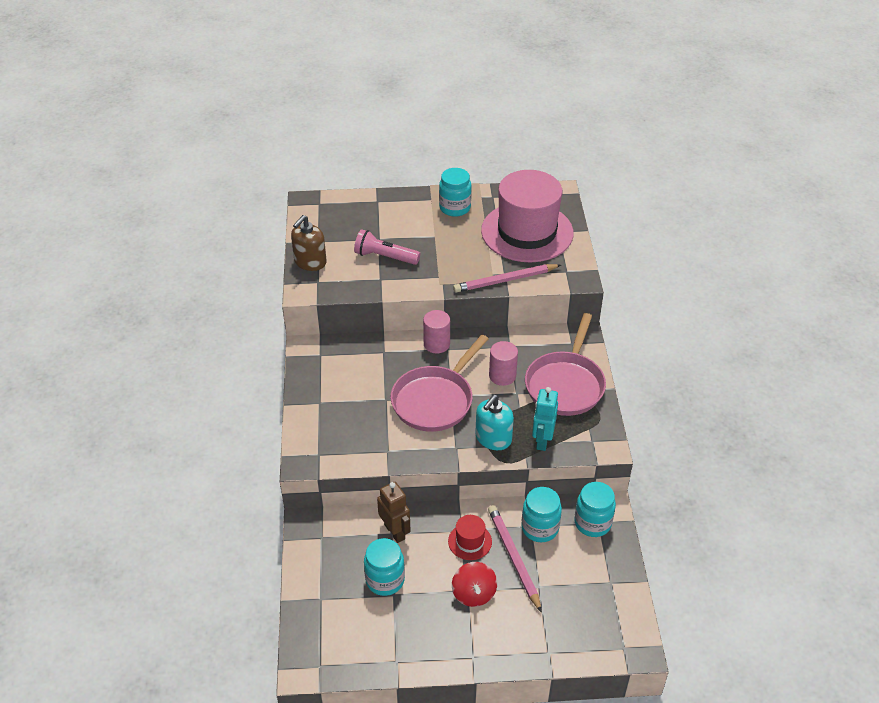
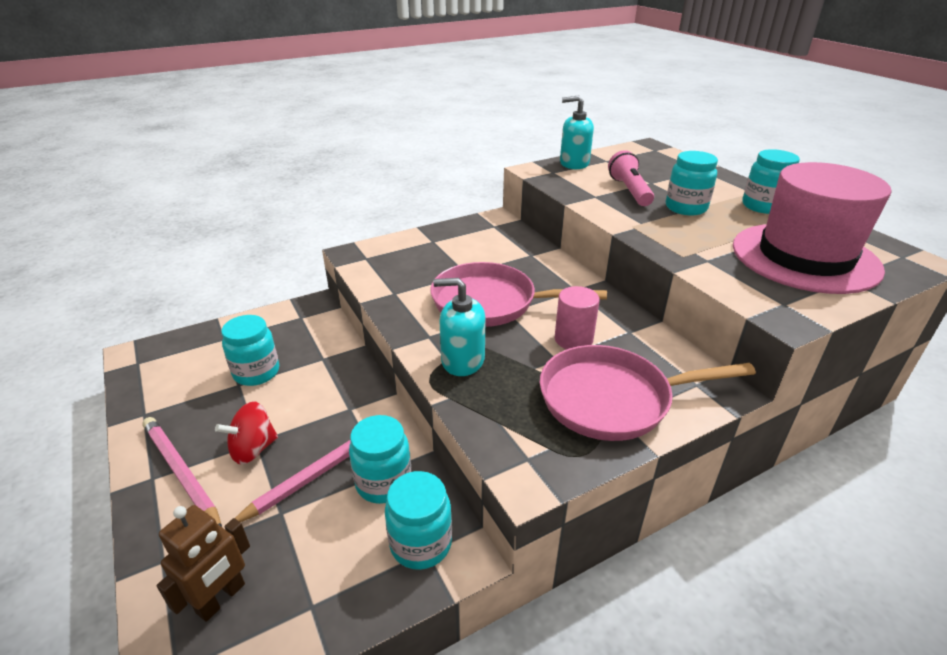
camera: 65 degrees right, 10 degrees down
brown soap dispenser [291,215,327,271] -> turquoise soap dispenser [560,95,594,169]
brown robot [377,482,411,543] -> brown robot moved to [156,505,250,622]
pink cylinder [423,310,450,353] -> none
red hat [448,515,492,560] -> none
pink pencil [453,264,561,293] -> pink pencil moved to [142,417,222,527]
turquoise robot [532,387,558,451] -> none
none -> turquoise jar [666,151,718,216]

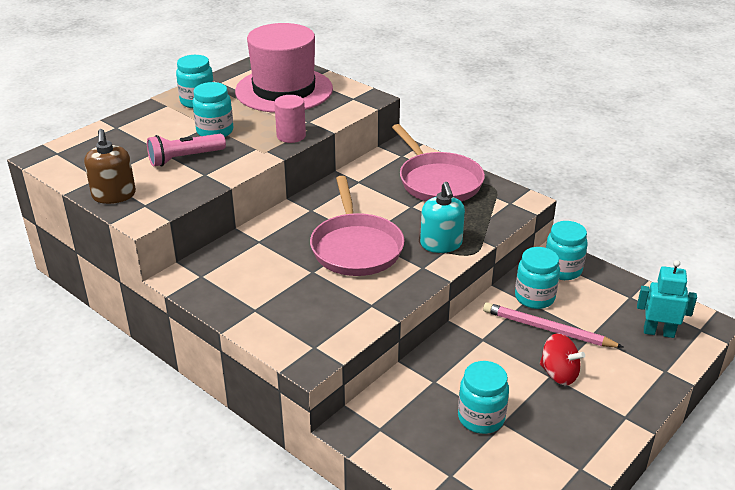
camera: 110 degrees left, 0 degrees up
pink pencil [142,417,222,527] -> none
brown robot [156,505,250,622] -> turquoise robot [637,260,697,338]
pink cylinder [555,286,600,349] -> pink cylinder moved to [274,95,306,143]
turquoise soap dispenser [560,95,594,169] -> brown soap dispenser [84,129,136,204]

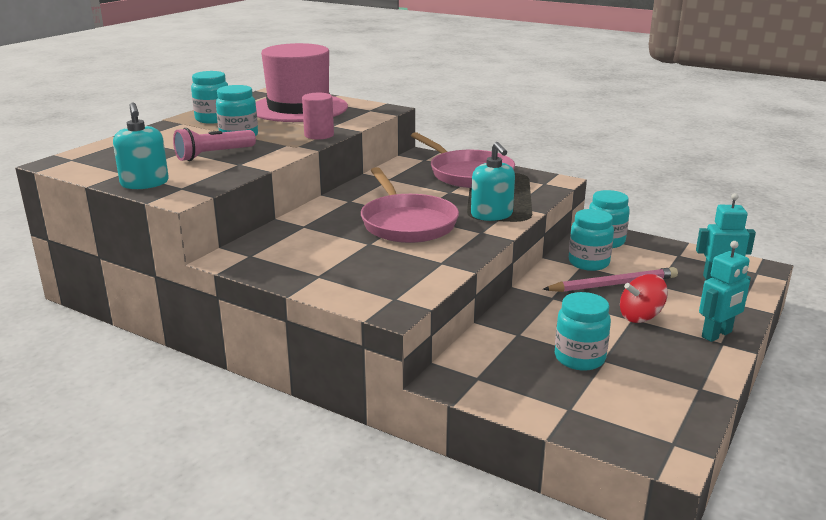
camera: 10 degrees left, 10 degrees down
brown soap dispenser [84,129,136,204] -> turquoise soap dispenser [113,102,169,189]
pink pencil [483,302,624,348] -> pink pencil turned 150 degrees clockwise [543,267,678,292]
red spinning top [540,333,585,385] -> red spinning top turned 135 degrees clockwise [620,274,668,323]
none -> turquoise robot [699,241,751,342]

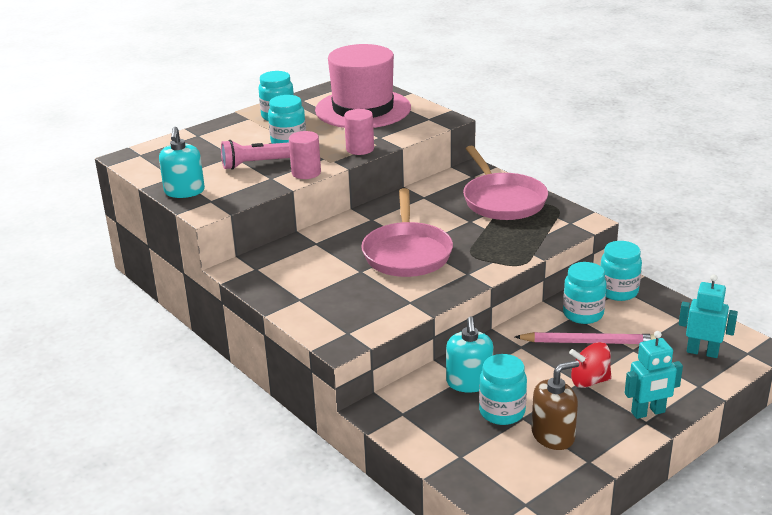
camera: 20 degrees right, 5 degrees up
turquoise soap dispenser [471,142,515,221] -> turquoise soap dispenser moved to [446,316,493,393]
none -> pink cylinder [289,131,321,179]
none -> brown soap dispenser [531,360,579,450]

